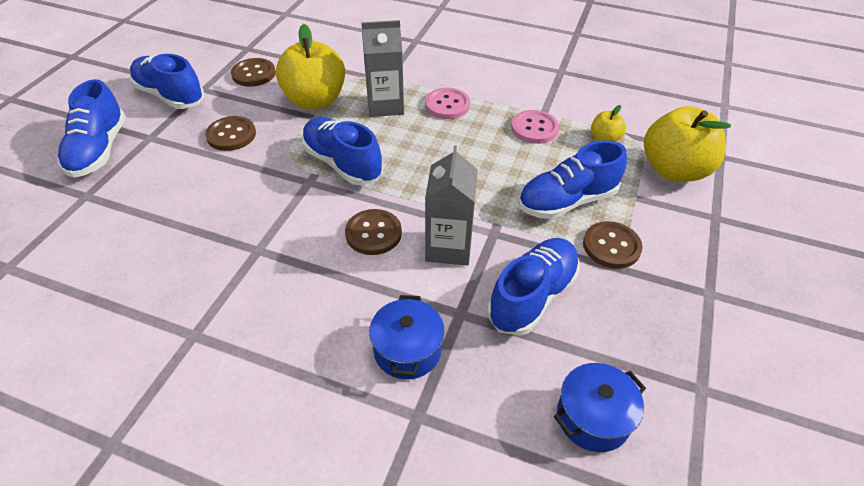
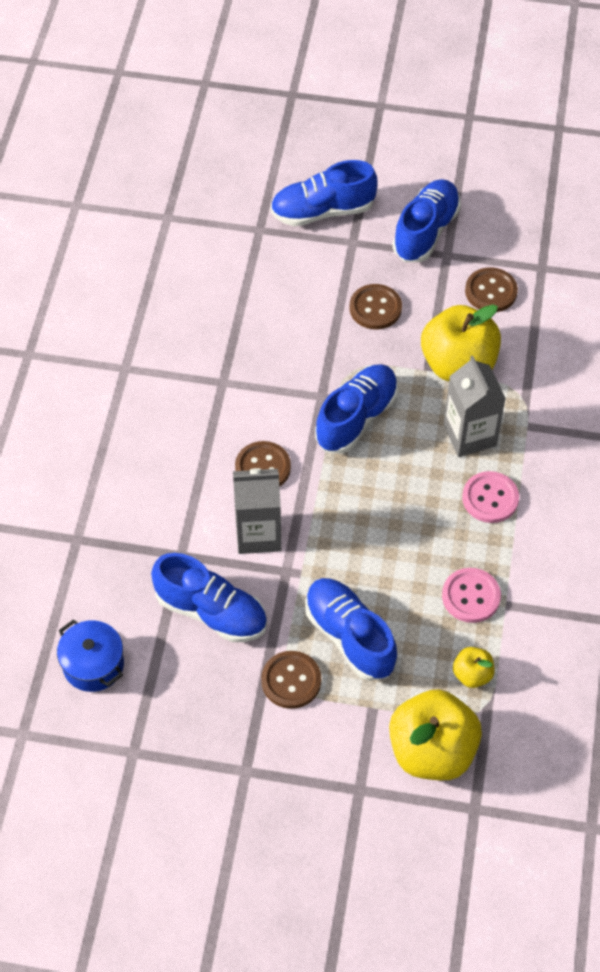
camera: 80 degrees right, 10 degrees up
blue pot [369,295,444,379] -> none

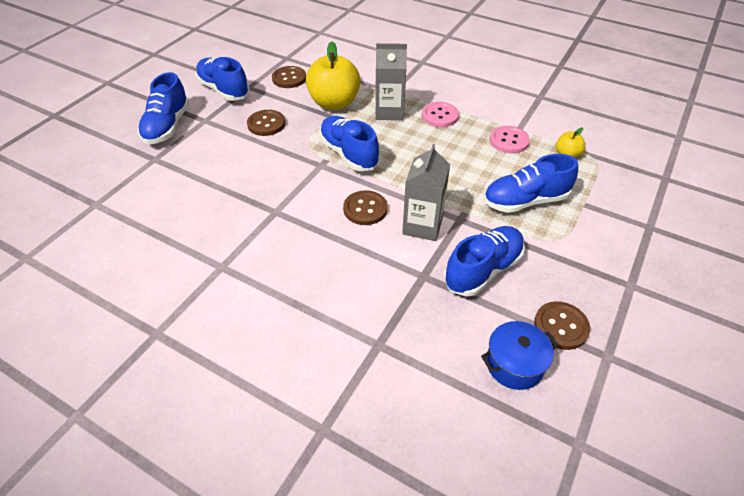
camera: 70 degrees left, 10 degrees down
brown button [261,651,321,709] -> brown button moved to [534,301,590,350]
yellow apple [389,689,482,780] -> none

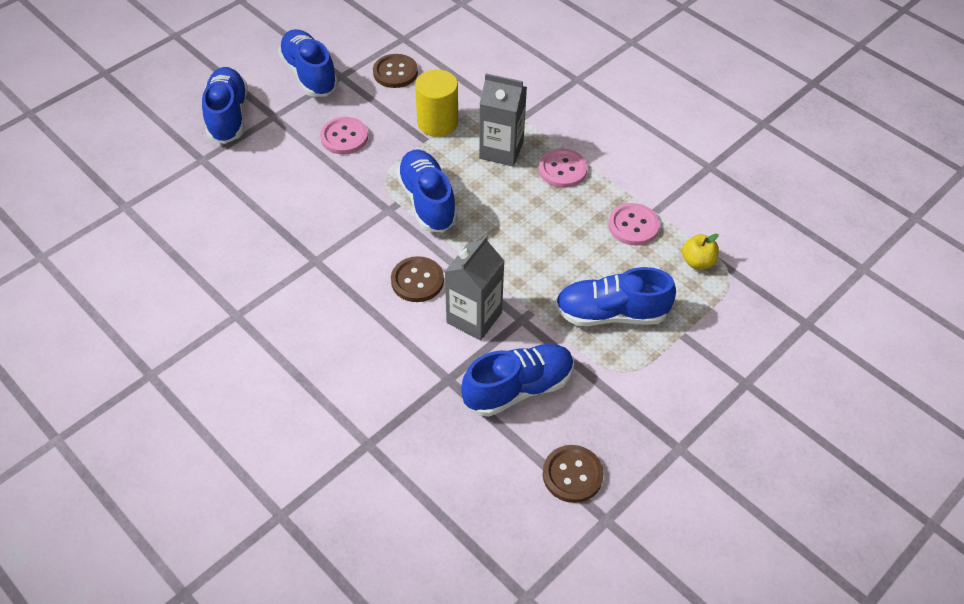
camera: 15 degrees right, 5 degrees up
blue shoe [138,72,190,144] -> blue shoe turned 150 degrees clockwise [202,67,248,144]
brown button [247,110,285,136] -> pink button [320,117,368,154]
yellow apple [306,42,361,110] -> yellow cylinder [415,69,458,137]
blue pot [481,321,559,390] -> none

